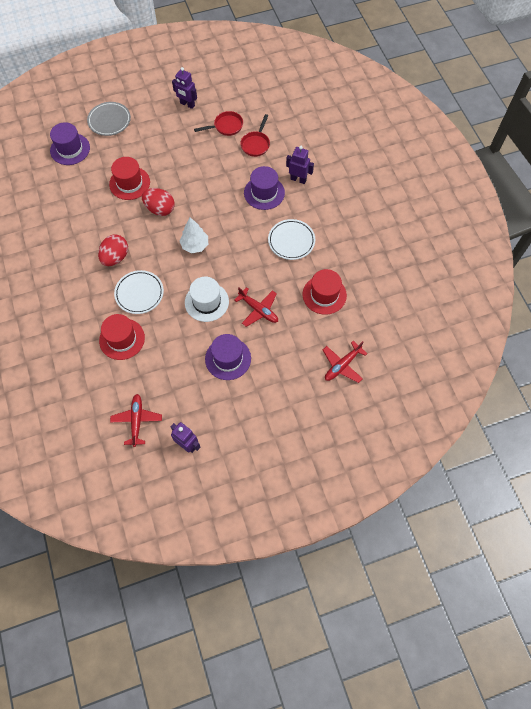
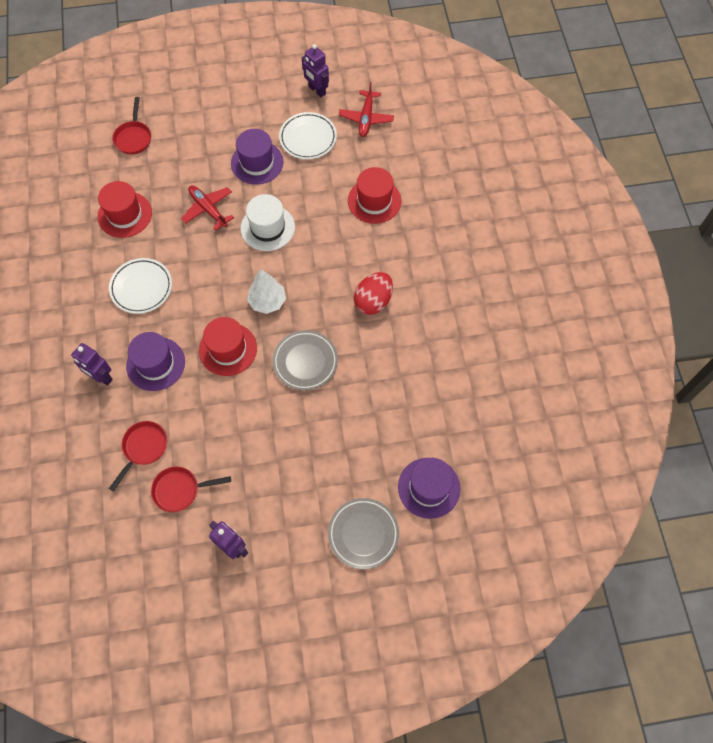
camera: 170 degrees left, 0 degrees up
red hat [109,157,150,200] -> red hat moved to [199,317,257,376]
white plate [114,270,164,314] -> white plate moved to [279,112,337,159]
red egg [142,188,175,216] -> grey plate [273,330,338,391]
red plane [323,341,368,383] -> red pan [112,97,151,155]

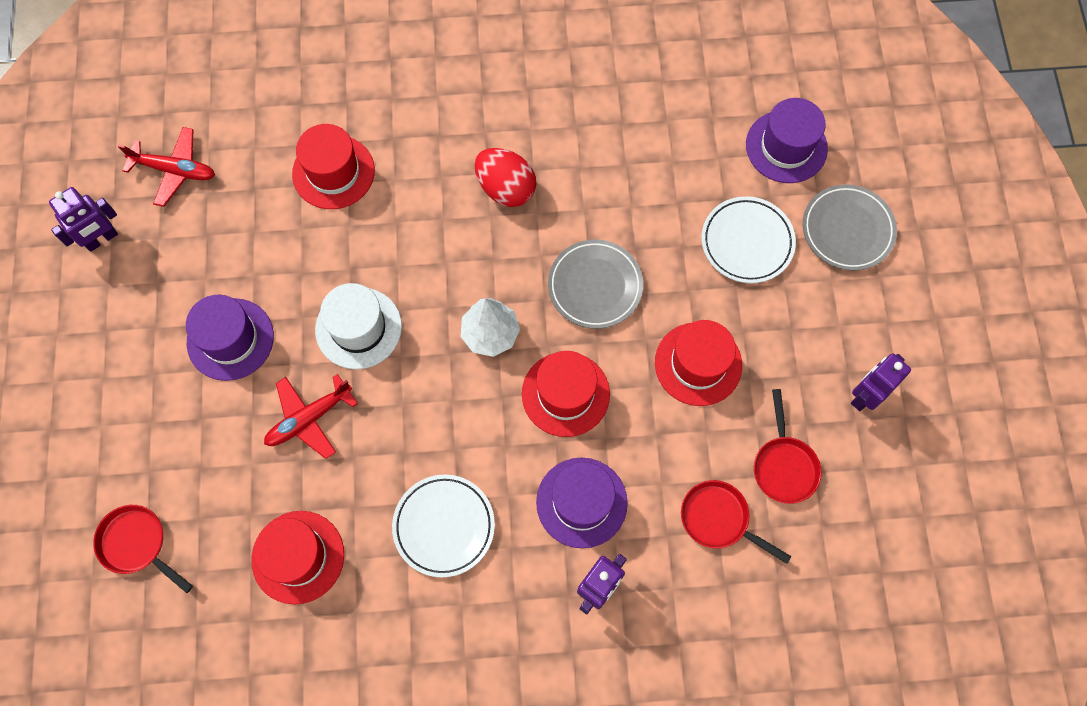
camera: 85 degrees left, 5 degrees up
red pan [112,97,151,155] -> red pan turned 150 degrees counterclockwise [93,505,193,593]
white plate [279,112,337,159] -> white plate moved to [701,196,796,283]
none -> red hat [655,320,742,406]

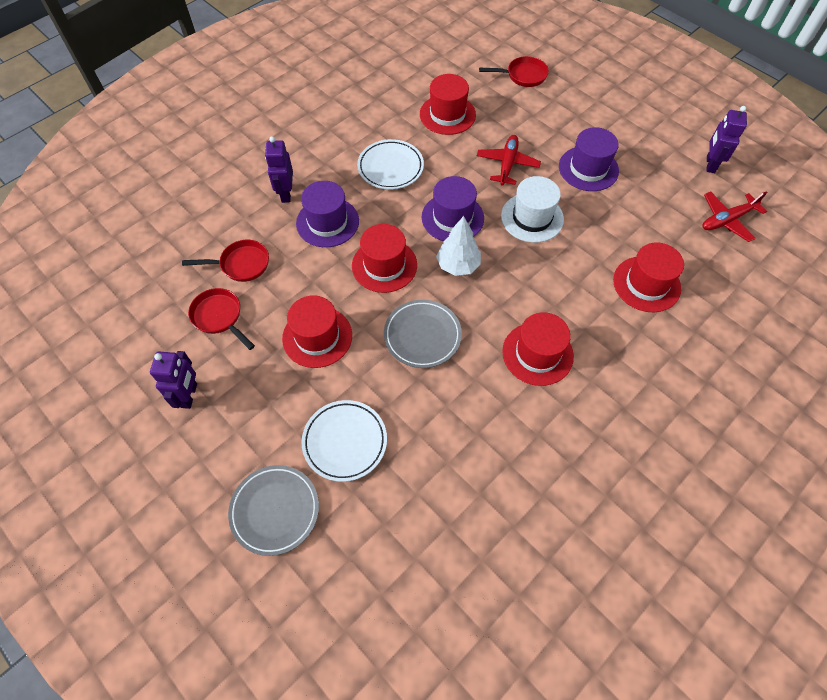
camera: 140 degrees right, 10 degrees down
red egg [475,148,536,207] -> red hat [502,312,574,386]
purple hat [746,98,828,183] -> purple hat moved to [422,176,484,241]

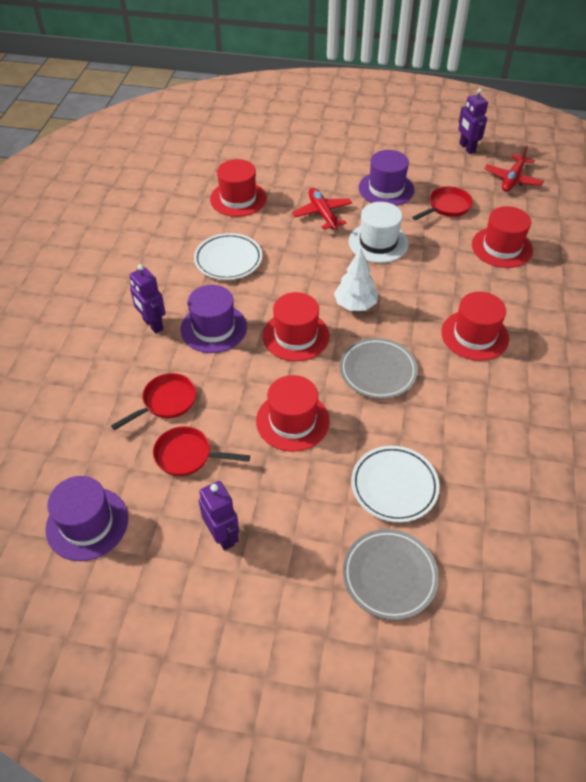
camera: 35 degrees left, 10 degrees down
purple hat [422,176,484,241] -> purple hat moved to [45,476,128,561]
red pan [479,56,549,87] -> red pan moved to [412,187,473,220]

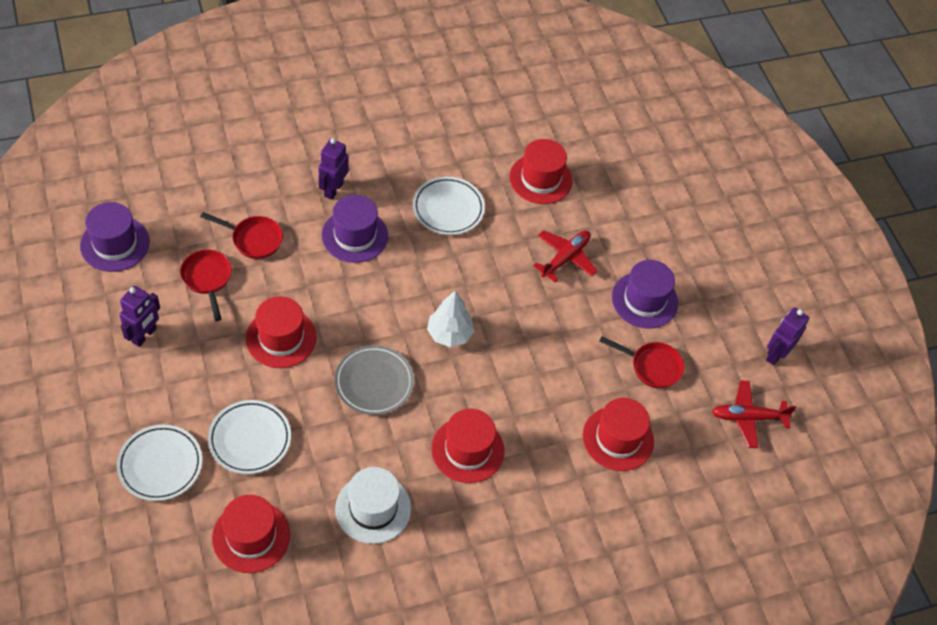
camera: 55 degrees right, 5 degrees up
red hat [263,292,330,361] -> red hat moved to [212,495,290,573]
grey plate [343,529,439,620] -> white plate [117,425,202,501]
white hat [349,202,409,263] -> white hat moved to [335,467,411,544]

